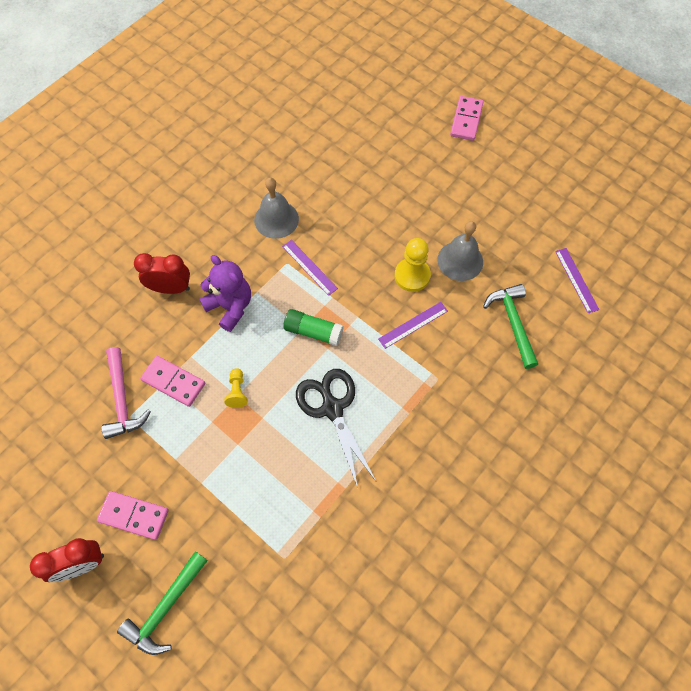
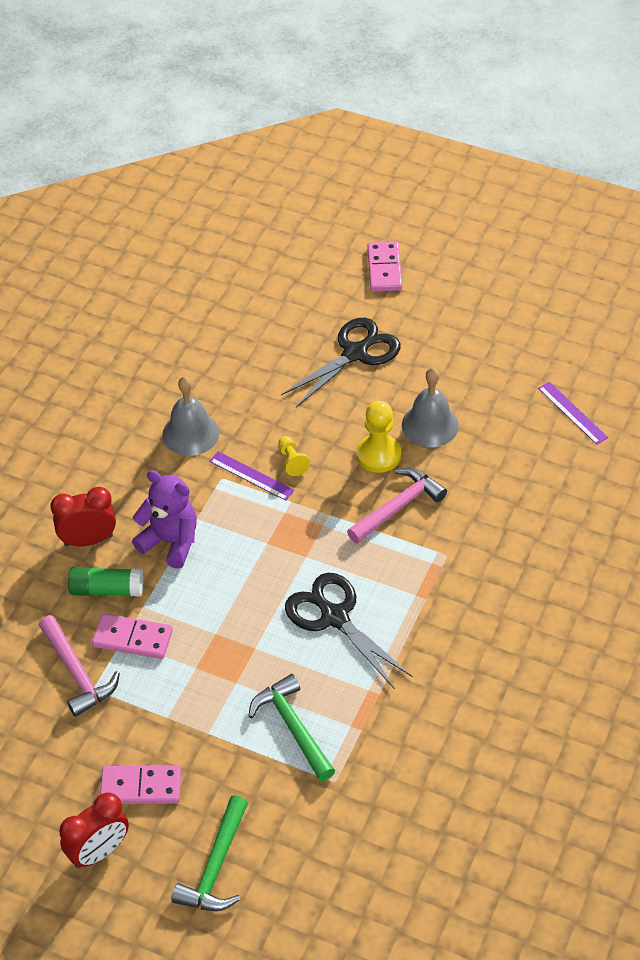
camera: 15 degrees left, 15 degrees down
yellow pawn [224,368,248,408] -> yellow pawn moved to [278,436,310,476]
green glue stick [283,309,344,346] -> green glue stick moved to [68,567,143,597]
purple ruler [378,302,448,349] -> pink hammer [347,468,447,544]
green hammer [483,284,538,369] -> green hammer moved to [248,674,335,781]
none -> black scissors [281,318,401,407]

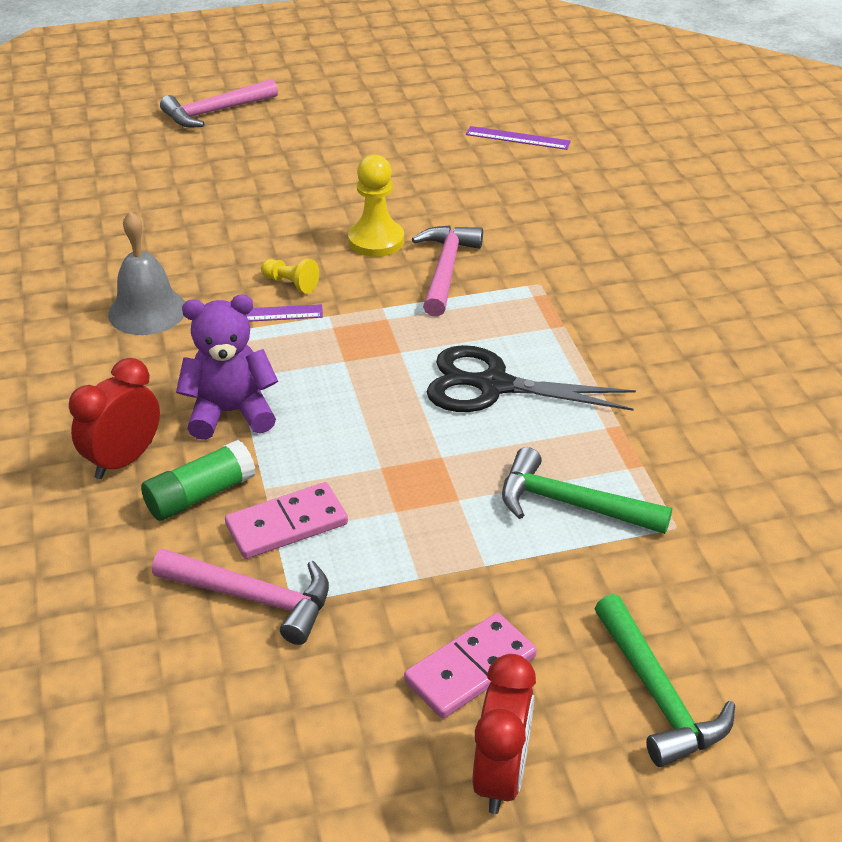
camera: 40 degrees left, 10 degrees down
black scissors [281,318,401,407] -> none
pink domino [367,242,402,292] -> pink hammer [160,79,278,127]
grey bell [402,368,459,447] -> none

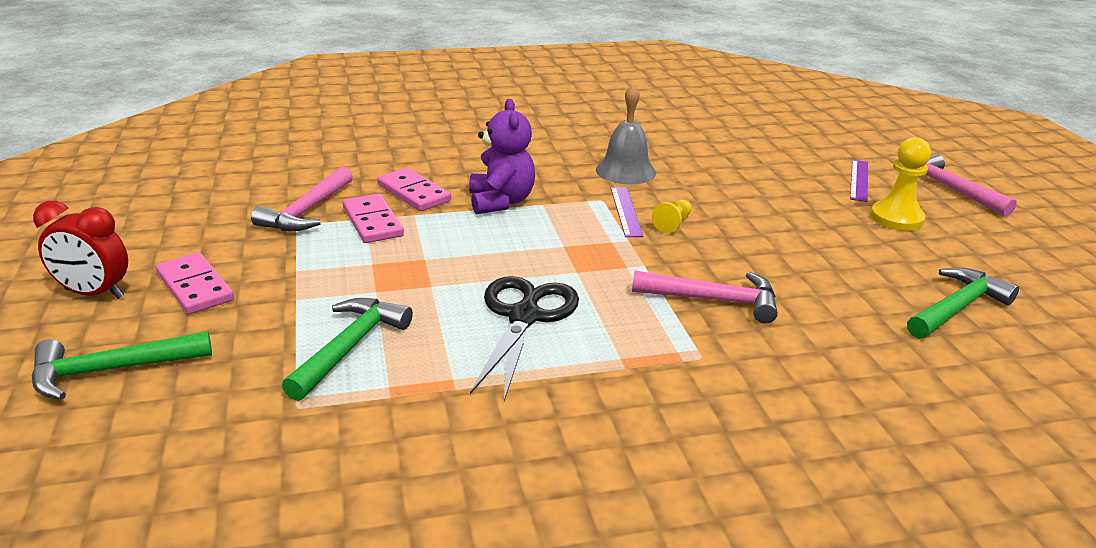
camera: 90 degrees right, 10 degrees down
red clock [69,358,160,479] -> none
green glue stick [141,440,256,521] -> pink domino [377,168,451,211]
yellow pawn [348,155,404,257] -> yellow pawn moved to [870,137,931,231]
purple ruler [466,126,571,150] -> purple ruler moved to [850,160,868,202]
none -> green hammer [907,267,1019,339]

